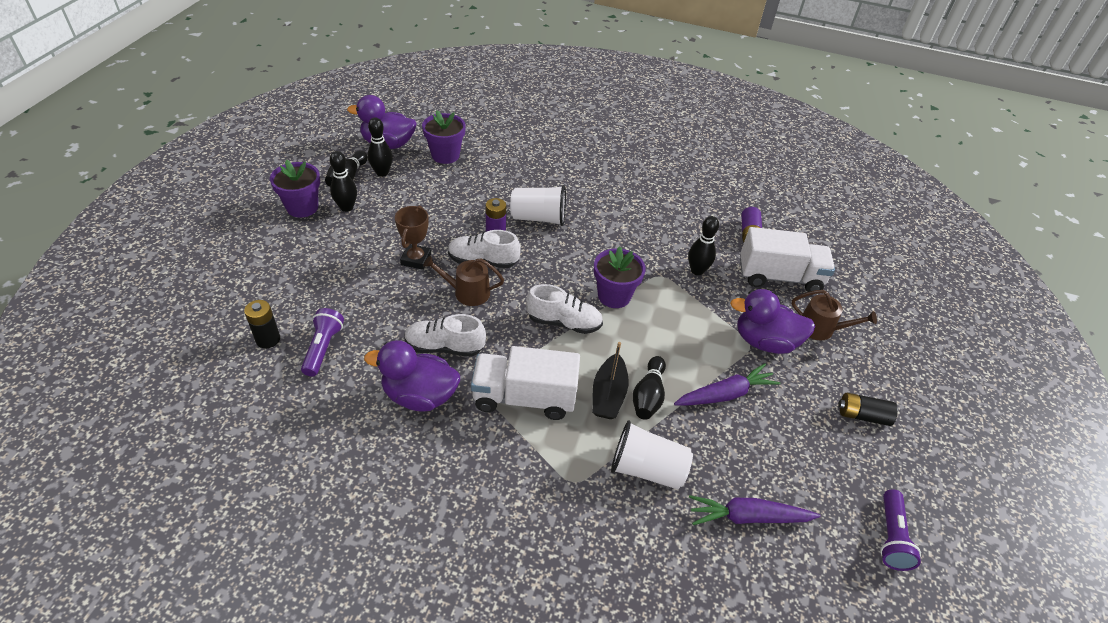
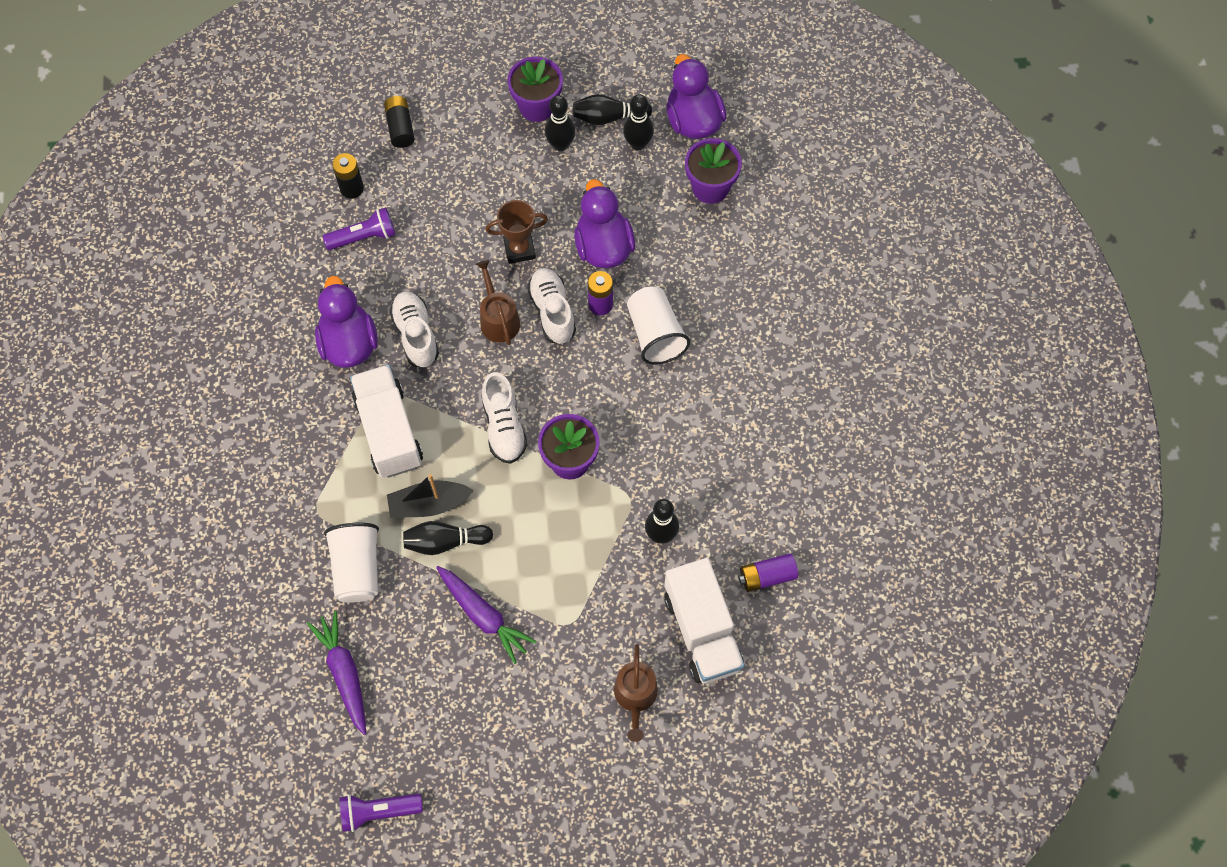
camera: 70 degrees right, 20 degrees up
purple duck [730,289,815,354] -> purple duck moved to [574,179,635,268]
black battery [838,393,898,426] -> black battery moved to [384,96,415,148]

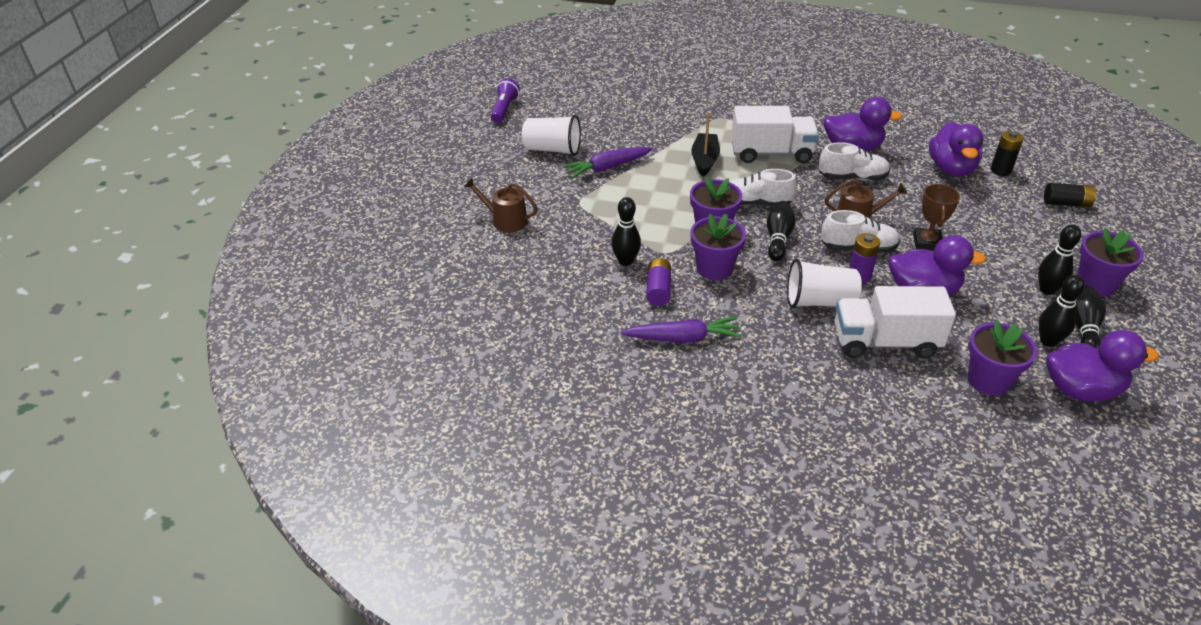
camera: 110 degrees right, 25 degrees down
purple carrot [307,611,366,735] -> purple carrot moved to [620,317,742,343]
purple flashlight [323,207,396,250] -> purple duck [929,121,983,176]
white cup [324,523,379,603] -> white cup moved to [522,115,581,156]
black bowling pin [403,521,493,555] -> black bowling pin moved to [767,201,796,261]
white truck [664,558,745,684] -> white truck moved to [835,286,956,359]
purple battery [739,553,798,592] -> purple battery moved to [646,258,671,306]
none -> purple flower pot [691,214,746,280]

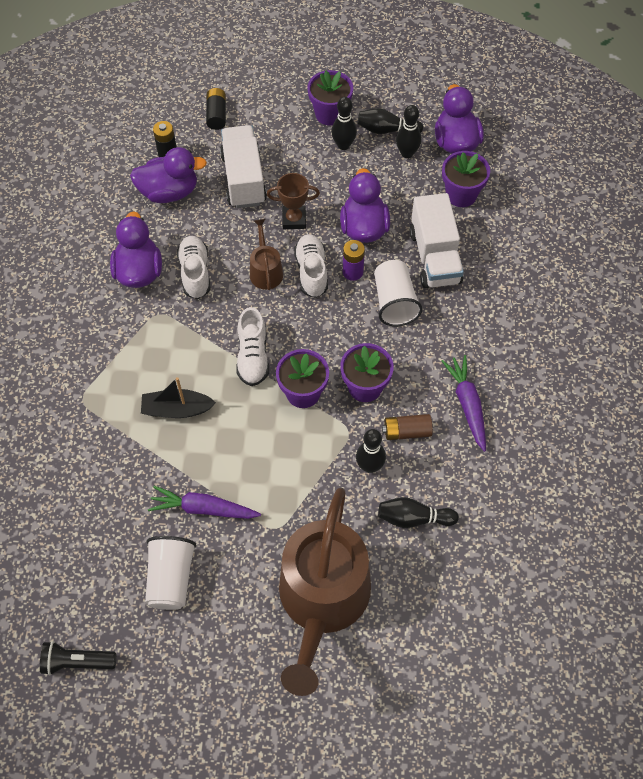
camera: 100 degrees left, 20 degrees up
brown watering can [464,178,538,232] -> brown watering can [279,488,371,696], size x2.36
purple flashlight [491,78,520,123] -> black flashlight [40,641,116,675]
purple carrot [562,147,653,179] -> purple carrot turned 135 degrees clockwise [148,486,261,519]
purple battery [646,258,671,306] -> brown battery [382,414,433,440]
white truck [731,106,819,163] -> white truck moved to [220,125,267,208]
black bowling pin [767,201,796,261] -> black bowling pin moved to [378,497,459,528]

